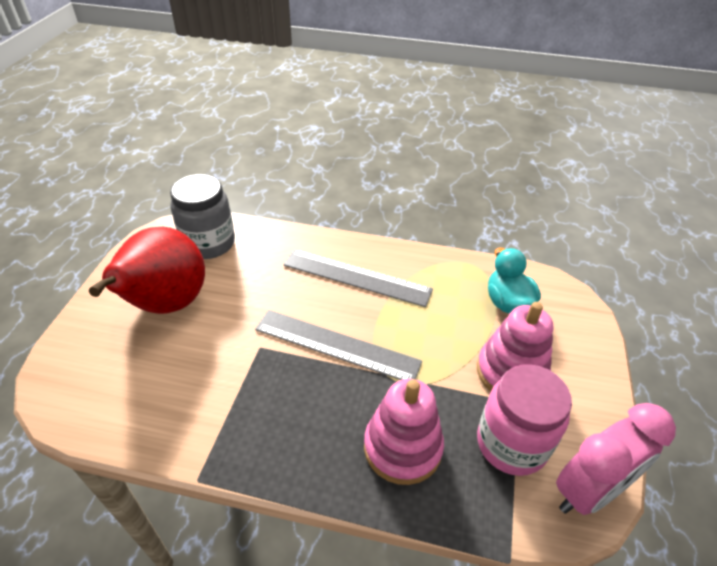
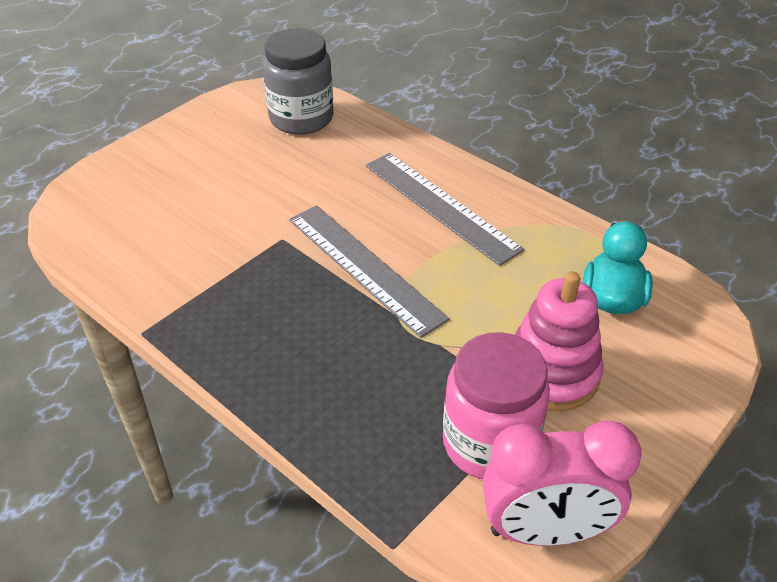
camera: 30 degrees right, 0 degrees up
red pear [89,227,205,314] -> none
pink stacking toy [364,379,444,485] -> none

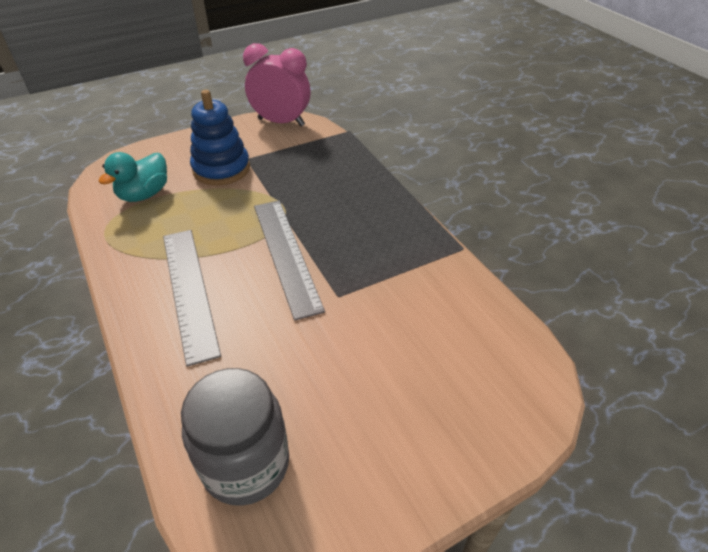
camera: 160 degrees left, 0 degrees up
pink jar [443,332,550,479] -> none
pink stacking toy [515,271,603,411] -> blue stacking toy [190,90,250,186]

